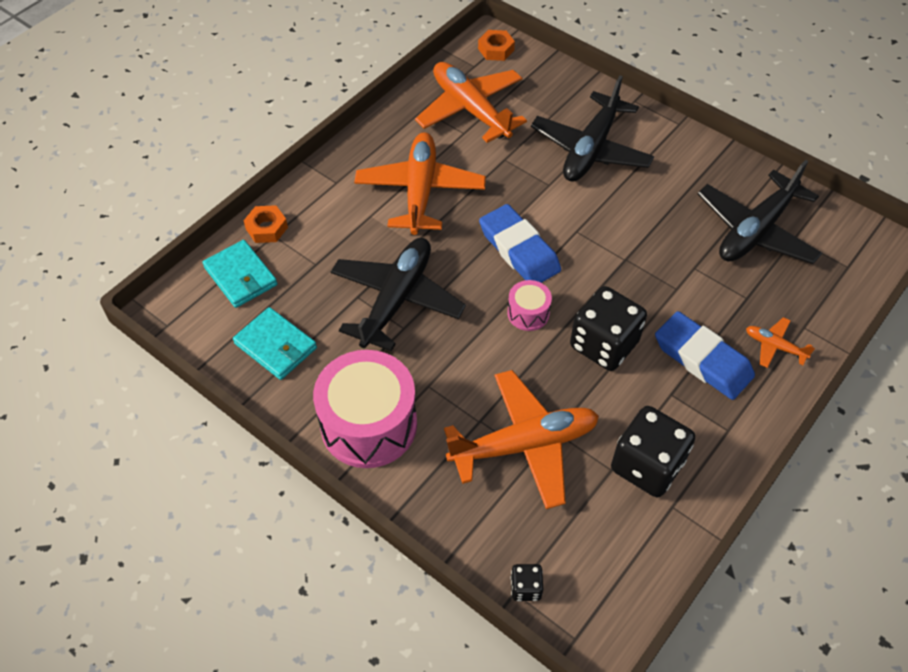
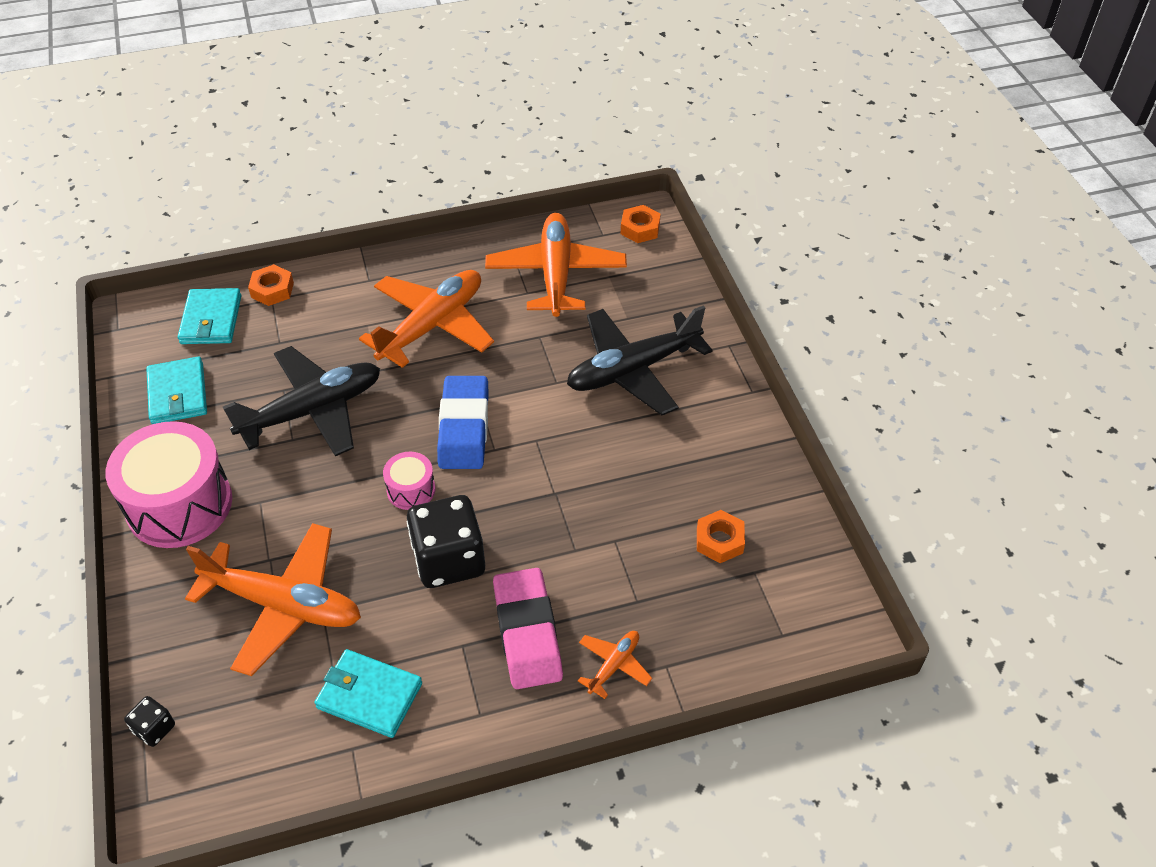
camera: 35 degrees right, 5 degrees down
black dice [611,406,695,497] -> turquoise wallet [314,649,422,738]
blue eraser [655,311,755,400] -> pink eraser [493,568,563,689]
black plane [698,160,822,264] -> orange nut [697,510,745,563]
orange plane [746,317,815,368] -> orange plane turned 60 degrees clockwise [578,631,652,699]

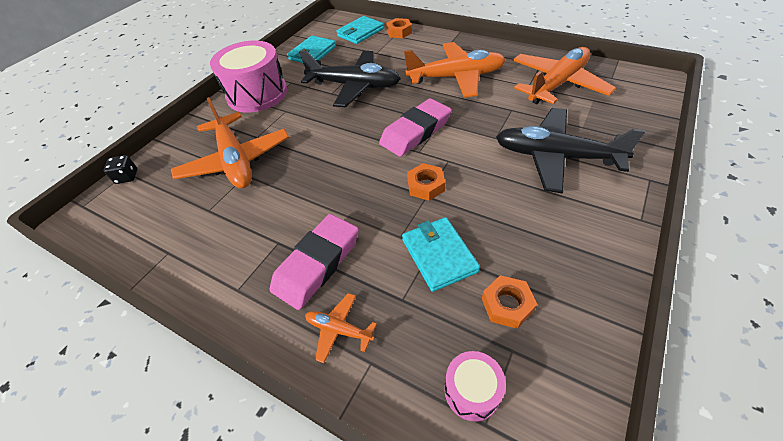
camera: 50 degrees right, 0 degrees up
turquoise wallet [314,649,422,738] -> turquoise wallet moved to [402,217,480,292]
pink drum [383,452,435,510] -> pink drum moved to [445,351,506,422]
black dice [407,495,485,588] -> none
blue eraser [437,376,488,469] -> pink eraser [379,98,452,157]
orange plane [578,631,652,699] -> orange plane turned 150 degrees counterclockwise [305,293,377,363]
orange nut [621,205,661,243] -> orange nut moved to [407,163,445,201]

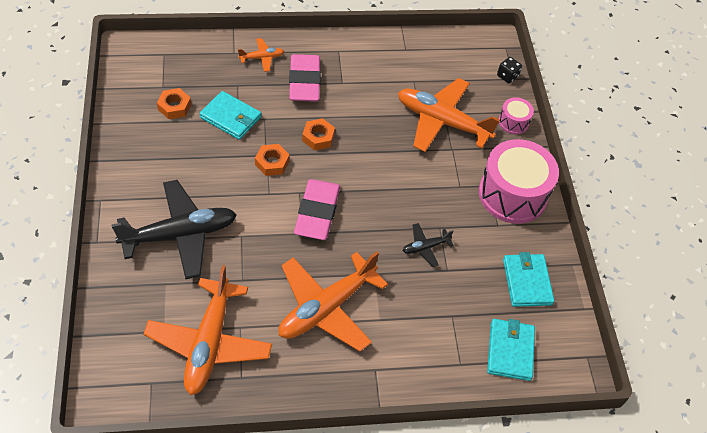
camera: 135 degrees right, 5 degrees up
black plane [299,51,401,107] -> black plane [403,223,454,267], size x0.45
orange nut [386,18,412,38] -> orange nut moved to [302,118,335,151]
pink drum [445,351,506,422] -> pink drum moved to [499,97,534,134]

